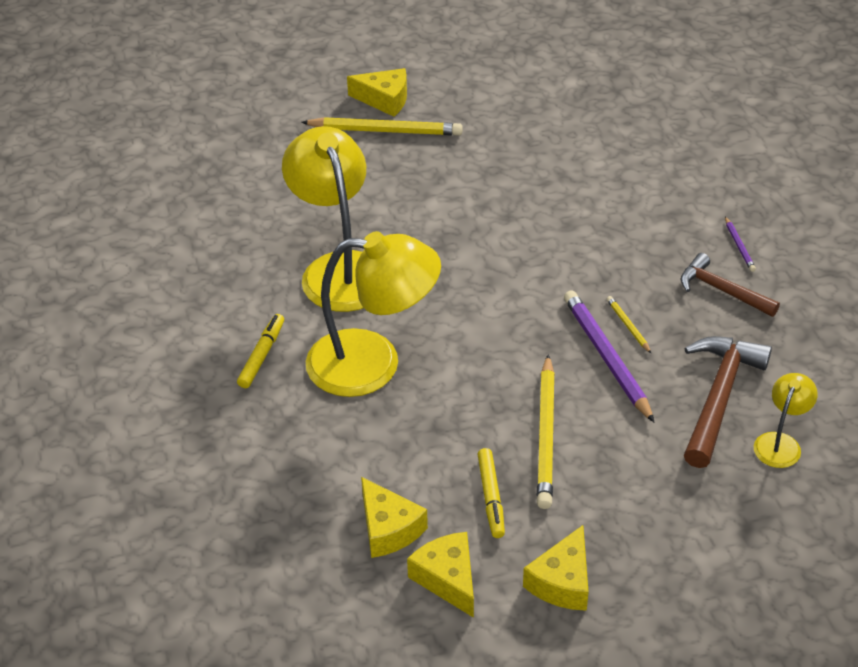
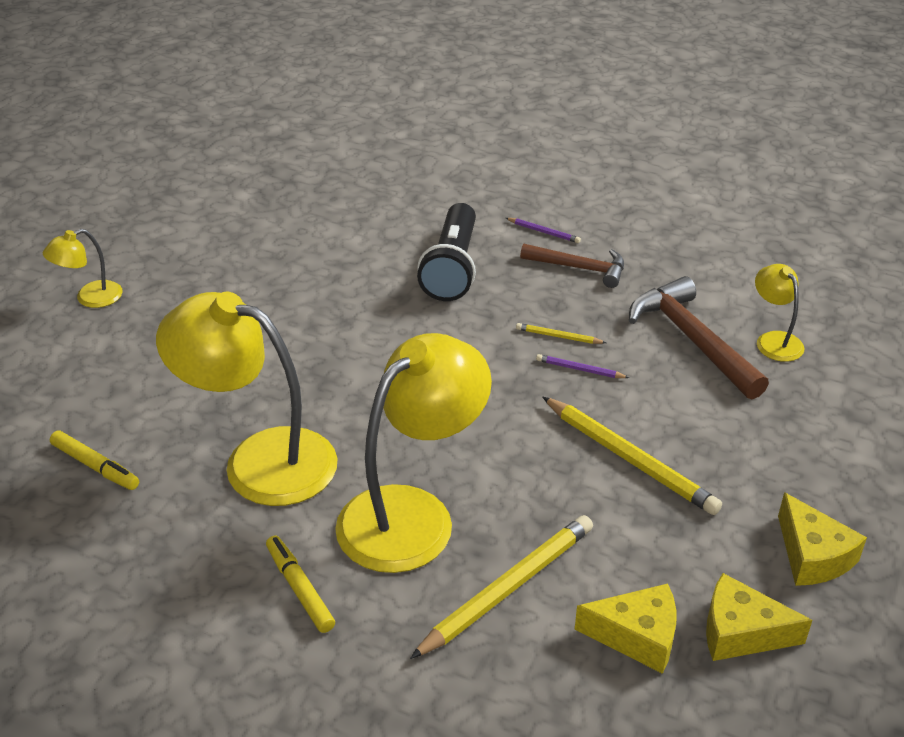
camera: 50 degrees left, 5 degrees down
yellow pencil [301,117,463,136] -> yellow pencil moved to [410,515,593,659]
yellow cheese [347,68,407,117] -> yellow lamp [43,229,122,308]
yellow marker [477,448,505,538] -> yellow marker moved to [50,430,139,490]
purple pencil [564,290,655,423] -> purple pencil [536,354,629,378], size x0.46
brown hammer [681,253,780,317] -> brown hammer turned 150 degrees counterclockwise [520,244,624,288]
none -> black flashlight [417,203,476,301]

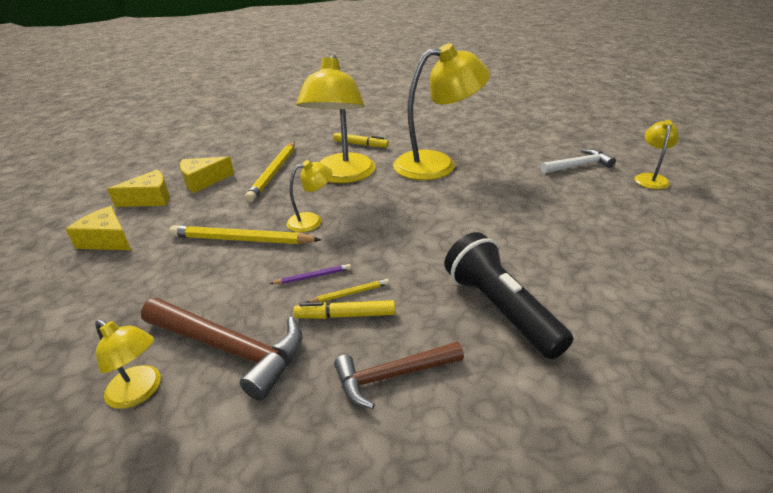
camera: 145 degrees right, 5 degrees down
yellow marker [50,430,139,490] -> yellow marker moved to [293,300,395,319]
purple pencil [506,218,581,243] -> none
none -> yellow lamp [286,160,332,232]
none -> white hammer [540,149,616,174]

